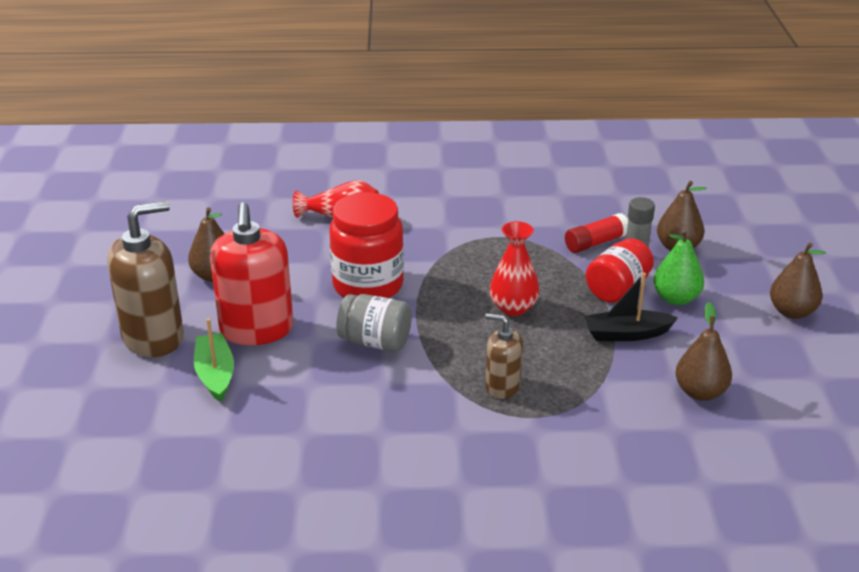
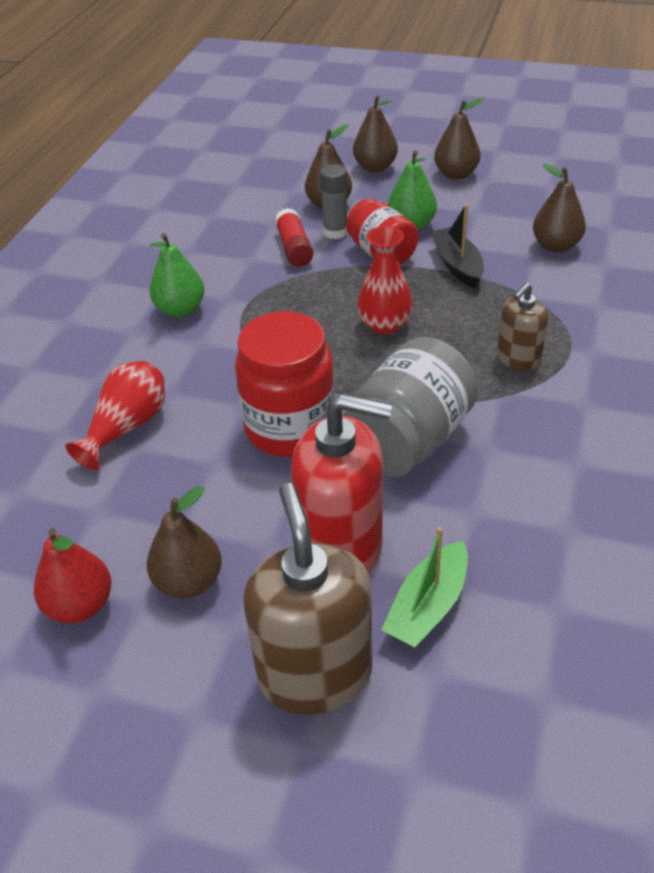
camera: 70 degrees left, 10 degrees up
green boat [194,318,234,402] -> green boat turned 60 degrees counterclockwise [381,527,468,648]
grey jar [336,294,412,352] -> grey jar [343,337,479,477], size x1.51
black boat [584,273,678,341] -> black boat turned 150 degrees clockwise [430,204,484,288]
none -> red pear [34,528,111,623]
none -> green pear [149,233,205,317]
none -> brown pear [353,95,398,172]

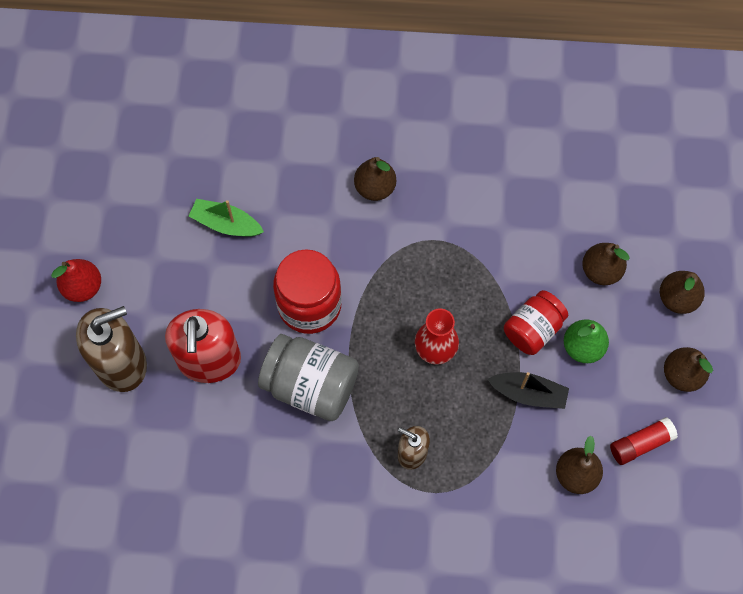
camera: 75 degrees right, 25 degrees up
red pear [34,528,111,623] -> red pear moved to [51,259,101,302]
red vase [65,361,165,470] -> none
brown pear [147,486,222,598] -> brown pear moved to [354,157,396,201]
green pear [149,233,205,317] -> none
red glue stick [274,208,313,267] -> red glue stick moved to [610,417,678,465]
grey glue stick [320,164,348,239] -> none
green boat [381,527,468,648] -> green boat moved to [189,199,264,237]
black boat [430,204,484,288] -> black boat turned 45 degrees clockwise [487,372,569,409]

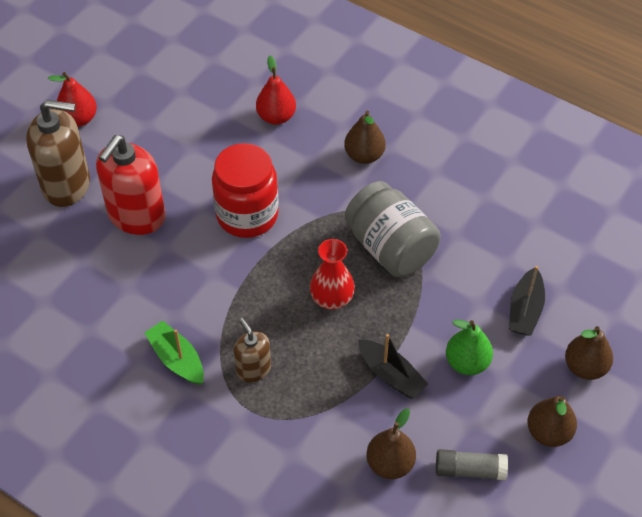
camera: 30 degrees right, 15 degrees down
green boat [189,199,264,237] -> green boat moved to [144,321,204,385]
grey jar [258,334,359,421] -> grey jar moved to [345,181,441,277]
red jar [504,290,568,355] -> none
brown pear [582,243,630,285] -> black boat [509,266,545,336]
red glue stick [610,417,678,465] -> grey glue stick [436,449,508,480]
none -> red pear [256,56,296,125]

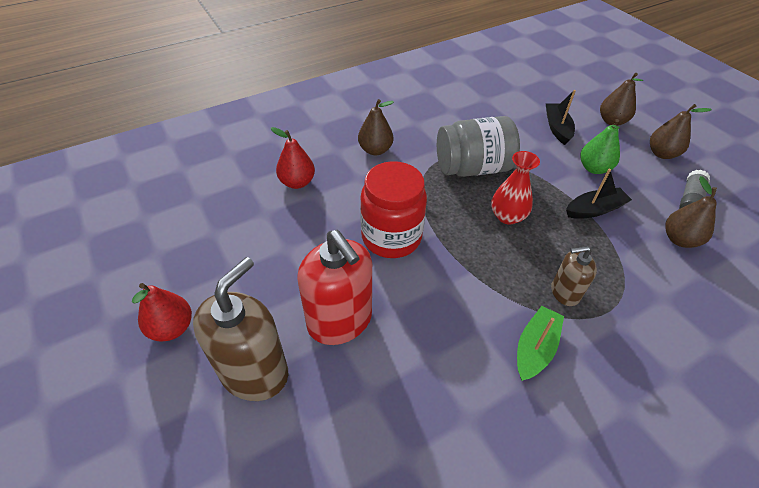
camera: 65 degrees left, 5 degrees down
green boat [144,321,204,385] -> green boat turned 135 degrees clockwise [517,306,564,381]
black boat [509,266,545,336] -> black boat turned 135 degrees counterclockwise [546,90,576,145]

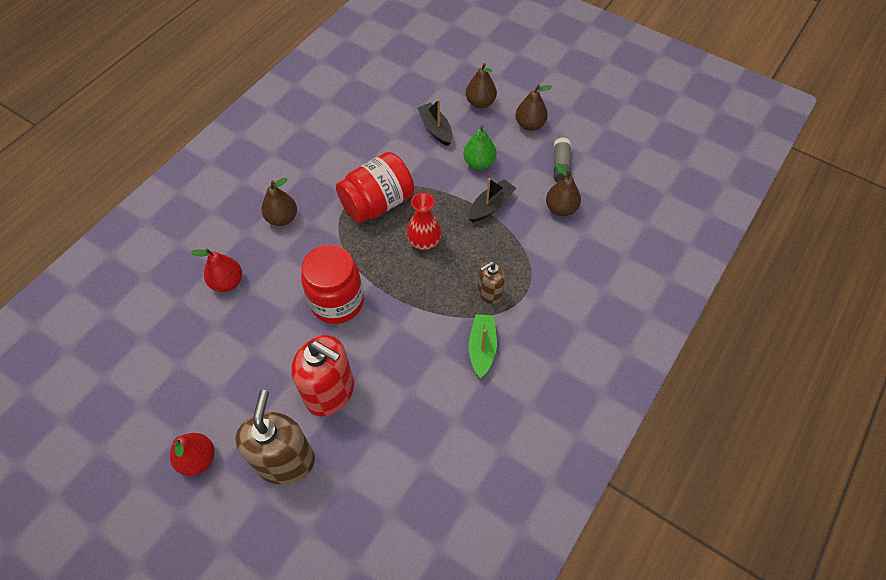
camera: 25 degrees left, 10 degrees up
grey jar [437,116,520,177] -> red jar [336,152,414,223]

